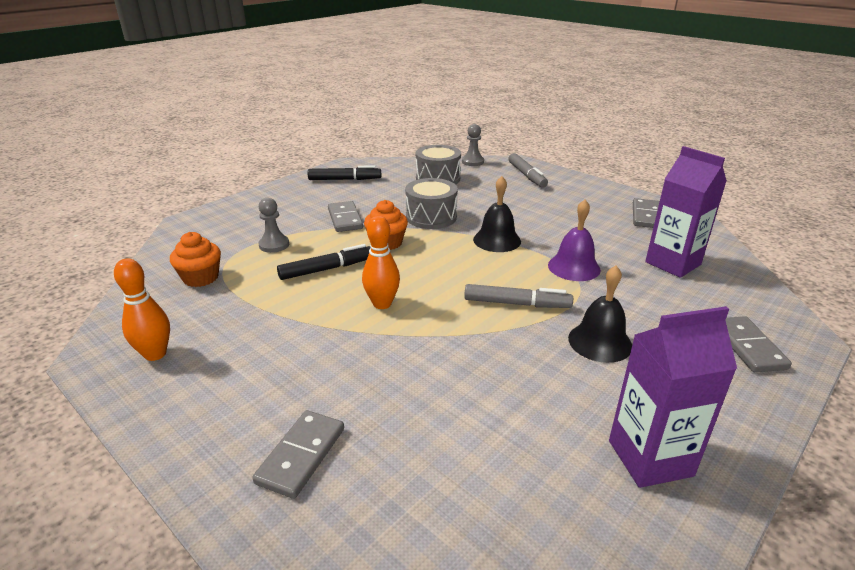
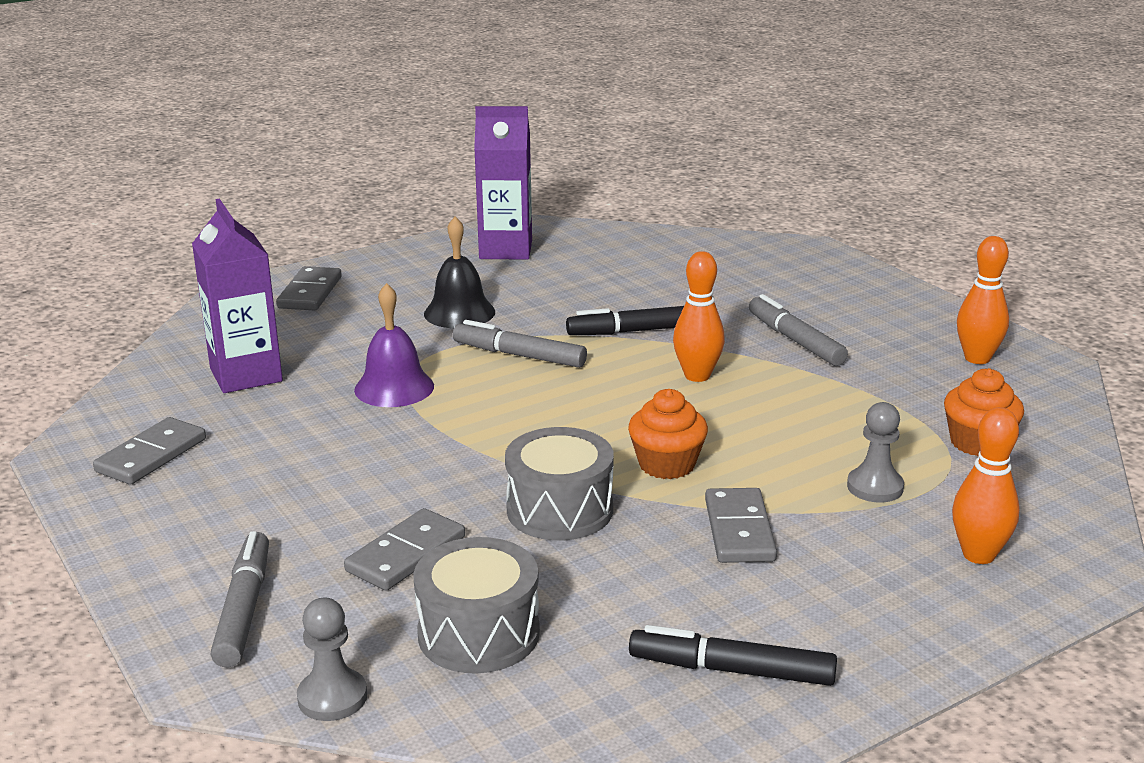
camera: 165 degrees left, 5 degrees down
grey domino [252,410,344,499] -> grey domino moved to [344,508,465,591]
black marker [277,244,370,280] -> black marker moved to [566,306,684,335]
black bell [473,176,521,252] -> none
none -> grey marker [749,294,848,366]
none -> orange bowling pin [952,407,1020,564]

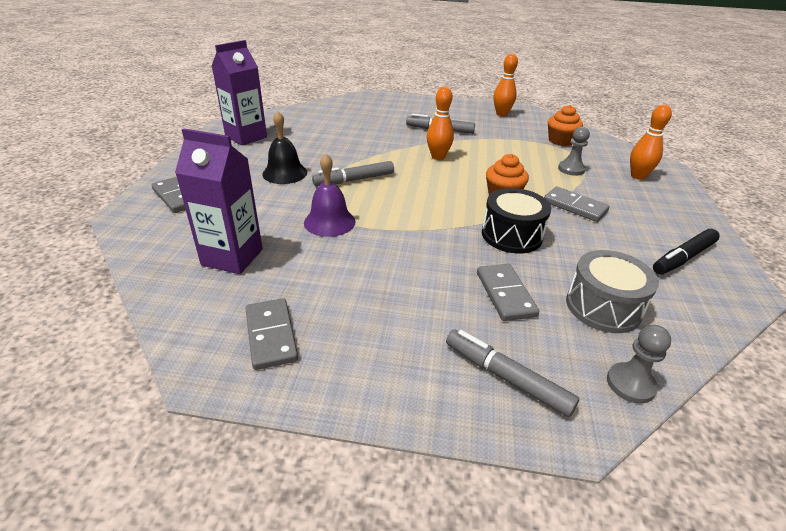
camera: 50 degrees left, 10 degrees up
grey drum [505,427,614,540] -> black drum [482,188,551,253]
black marker [566,306,684,335] -> none

